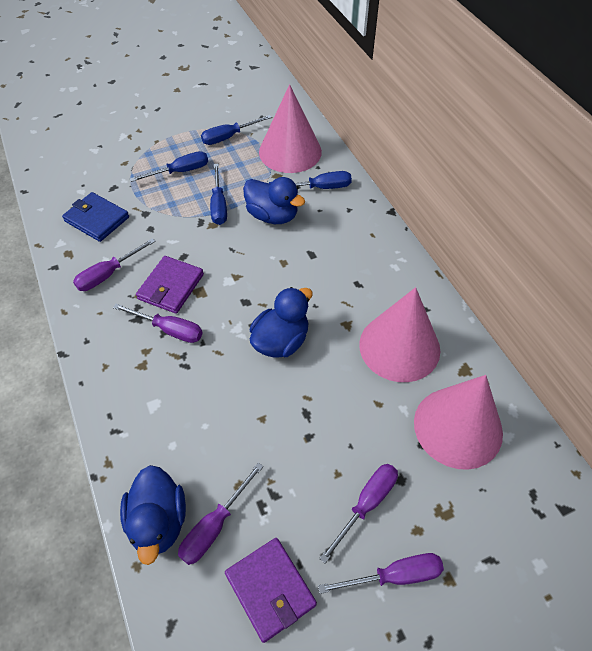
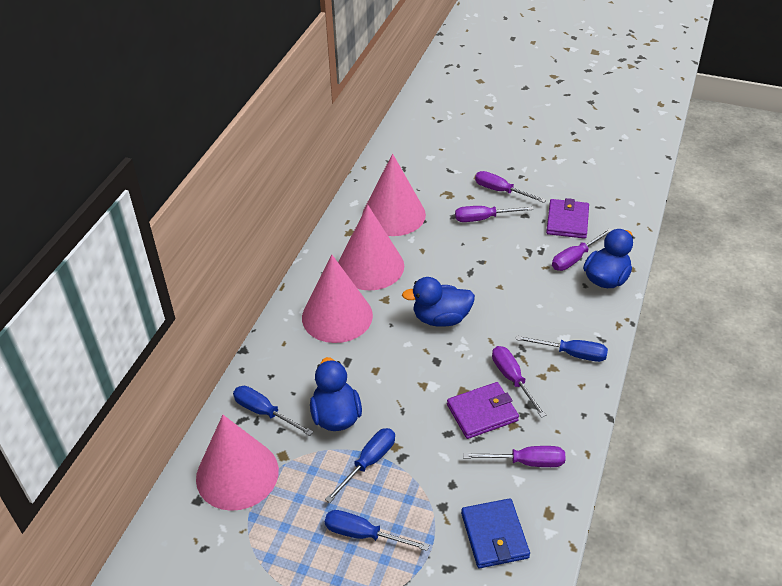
camera: 135 degrees left, 10 degrees down
purple screwdriver [178,462,264,565] -> purple screwdriver turned 150 degrees clockwise [552,228,612,271]
blue screwdriver [201,115,272,145] -> blue screwdriver moved to [515,335,608,362]
none -> pink cone [302,255,373,343]

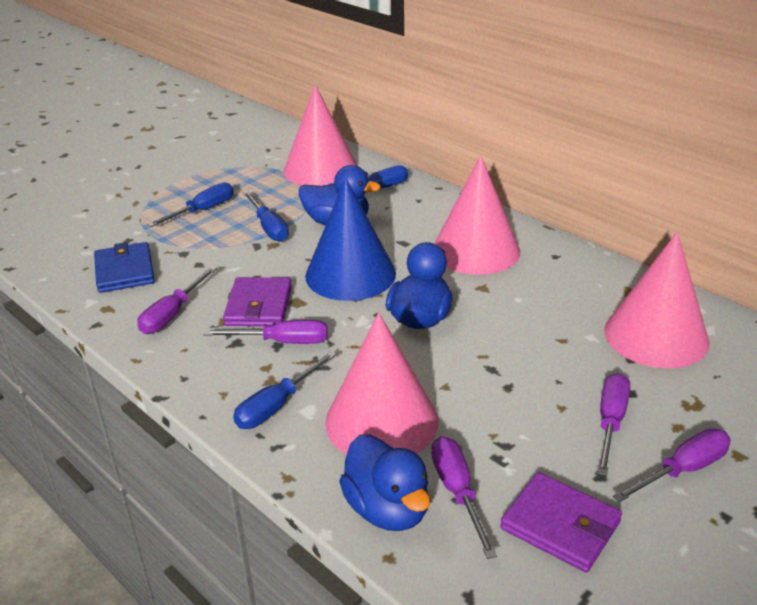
camera: 115 degrees right, 10 degrees down
pink cone [338,205,404,290] -> pink cone moved to [325,312,439,455]
blue wallet [461,498,530,568] -> blue wallet turned 60 degrees clockwise [94,242,155,293]
none -> blue cone [305,178,396,301]

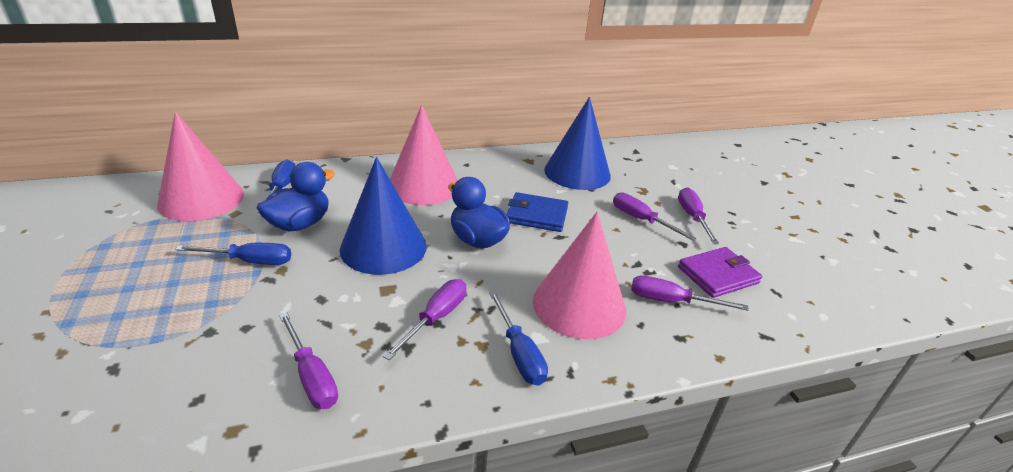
camera: 65 degrees left, 0 degrees up
blue wallet [94,242,155,293] -> blue wallet moved to [507,192,568,232]
blue screwdriver [147,182,234,227] -> none
purple wallet [223,277,292,326] -> none
blue duck [339,435,430,531] -> none
pink cone [604,232,710,368] -> blue cone [544,97,611,190]

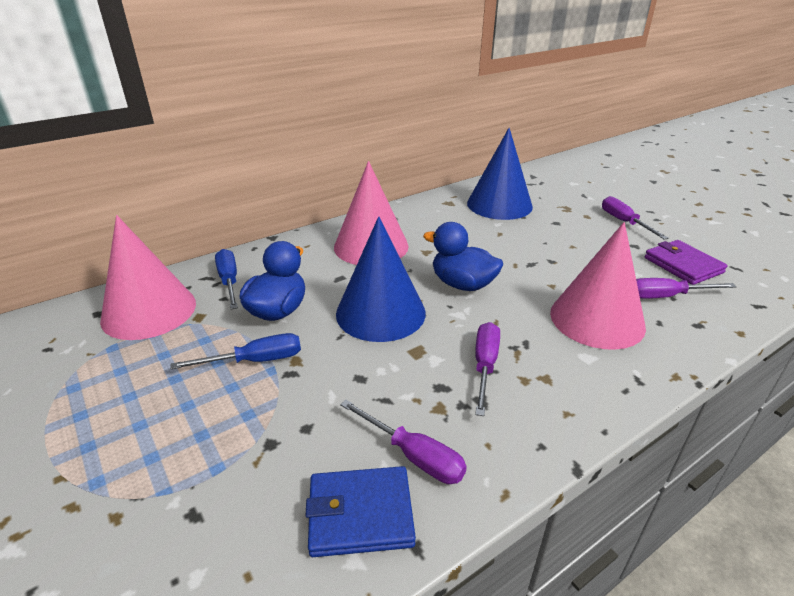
camera: 15 degrees left, 0 degrees up
blue screwdriver [489,291,548,385] -> none
blue wallet [507,192,568,232] -> blue wallet moved to [306,466,416,557]
purple screwdriver [613,192,696,241] -> none
purple wallet [678,247,762,298] -> purple wallet turned 75 degrees counterclockwise [645,240,728,285]

